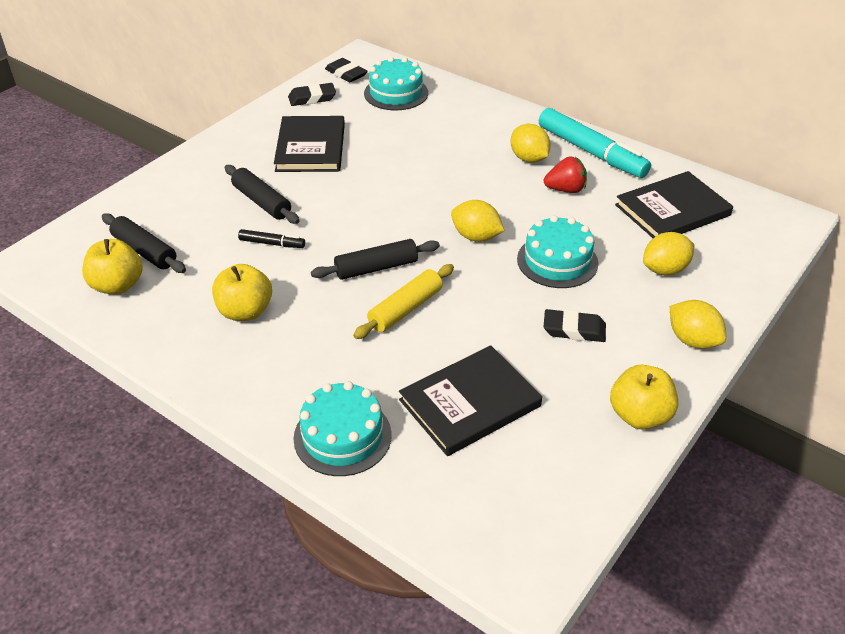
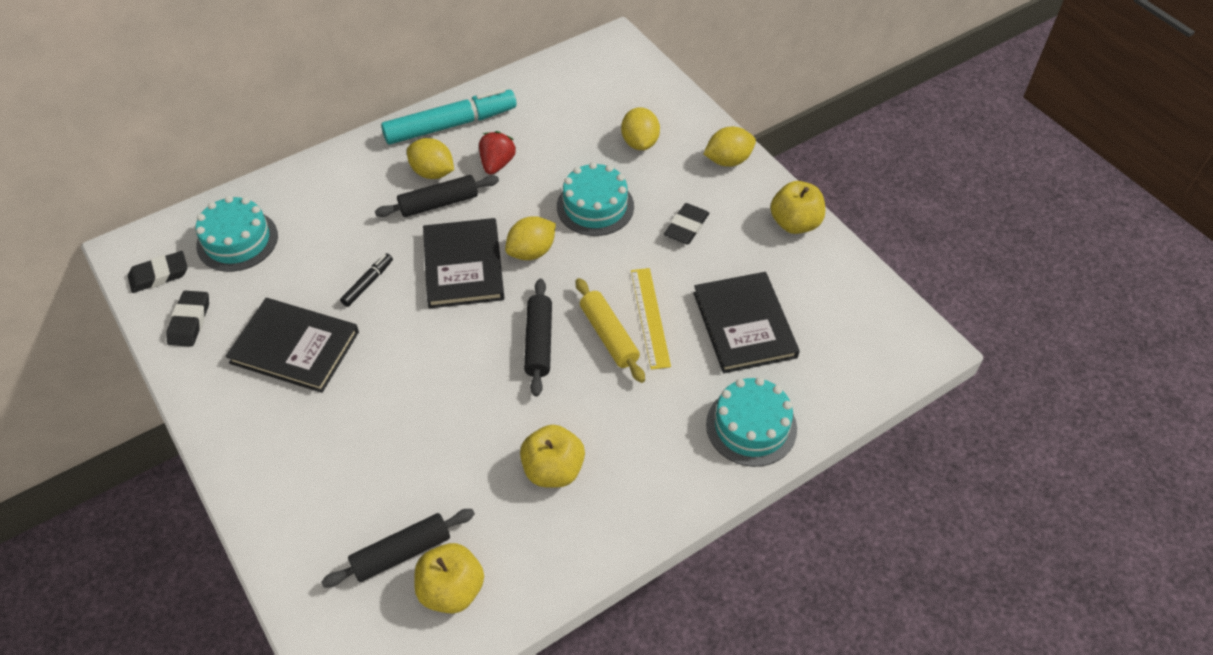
camera: 70 degrees left, 10 degrees up
black rolling pin [225,165,299,224] -> black rolling pin moved to [375,175,499,217]
black marker [238,229,305,248] -> black marker moved to [340,253,393,307]
yellow lemon [511,124,551,163] -> yellow lemon turned 45 degrees clockwise [407,138,454,179]
black book [615,171,733,238] -> black book moved to [423,218,504,309]
none -> yellow ruler [631,268,671,370]

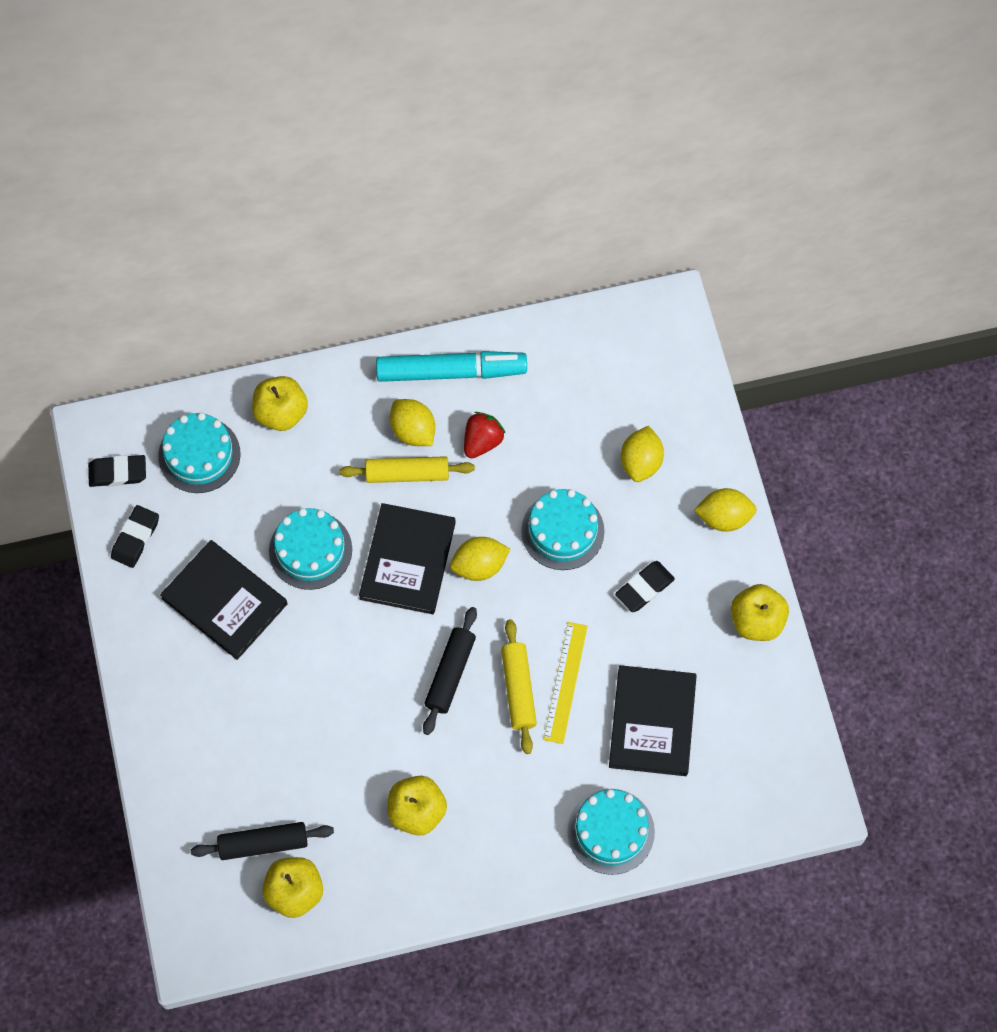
camera: 20 degrees right, 15 degrees up
black marker [340,253,393,307] -> turquoise cake [269,508,352,590]
black rolling pin [375,175,499,217] -> yellow rolling pin [339,456,475,483]
none -> yellow apple [252,376,308,431]

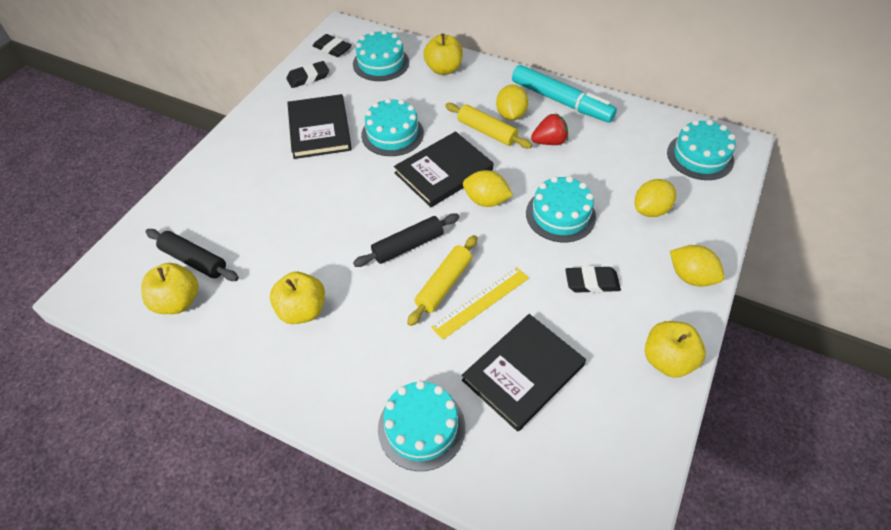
camera: 40 degrees right, 15 degrees down
none -> turquoise cake [667,120,736,180]

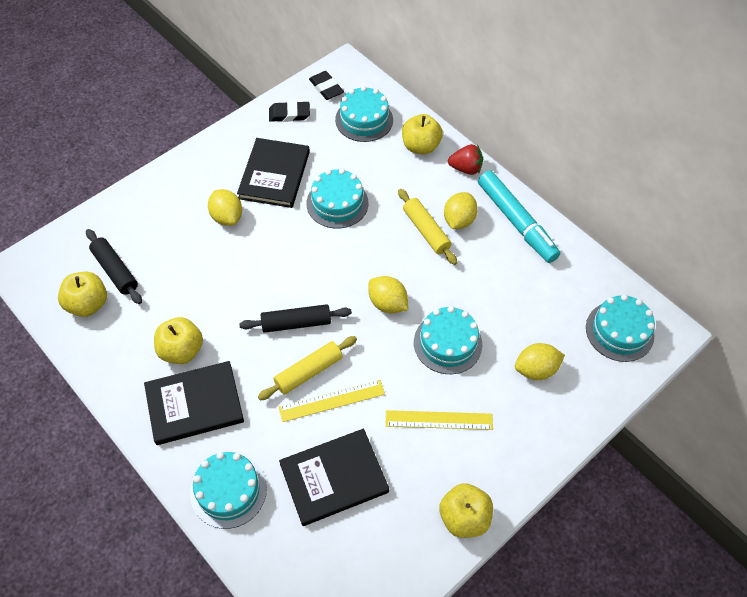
camera: 20 degrees right, 5 degrees up
black book [394,131,493,207] -> black book moved to [144,361,244,445]
red strawberry [531,113,568,145] -> red strawberry moved to [448,144,483,175]
black eraser [565,266,621,293] -> yellow ruler [386,410,493,430]
yellow lemon [670,245,725,287] -> yellow lemon moved to [208,189,242,226]

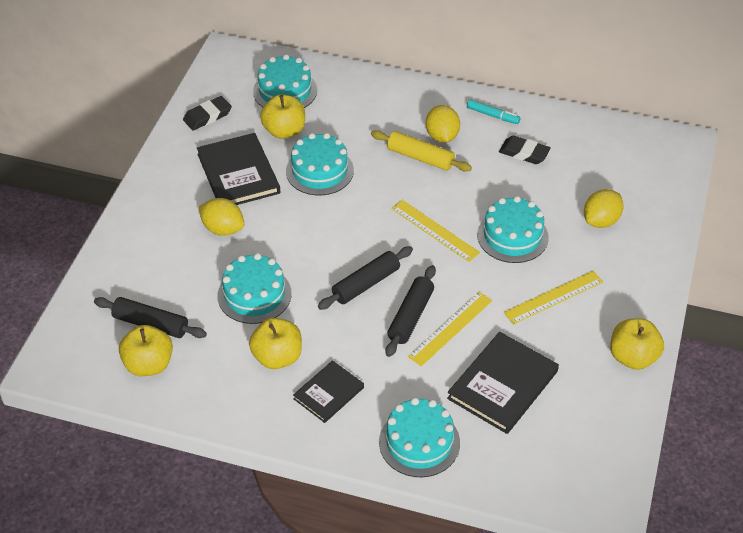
camera: 30 degrees left, 10 degrees down
black book [144,361,244,445] -> black book [293,360,364,423], size x0.61
yellow rolling pin [258,336,357,400] -> black rolling pin [385,265,436,357]
black eraser [309,71,344,100] -> black eraser moved to [499,136,551,164]
yellow lemon [368,276,408,313] -> yellow ruler [391,200,480,262]
yellow apple [402,114,443,155] -> yellow apple moved to [260,94,305,139]
red strawberry [448,144,483,175] -> none
turquoise marker [478,171,560,263] -> turquoise marker [467,99,520,124], size x0.46
turquoise cake [586,294,655,362] -> turquoise cake moved to [218,253,292,324]

